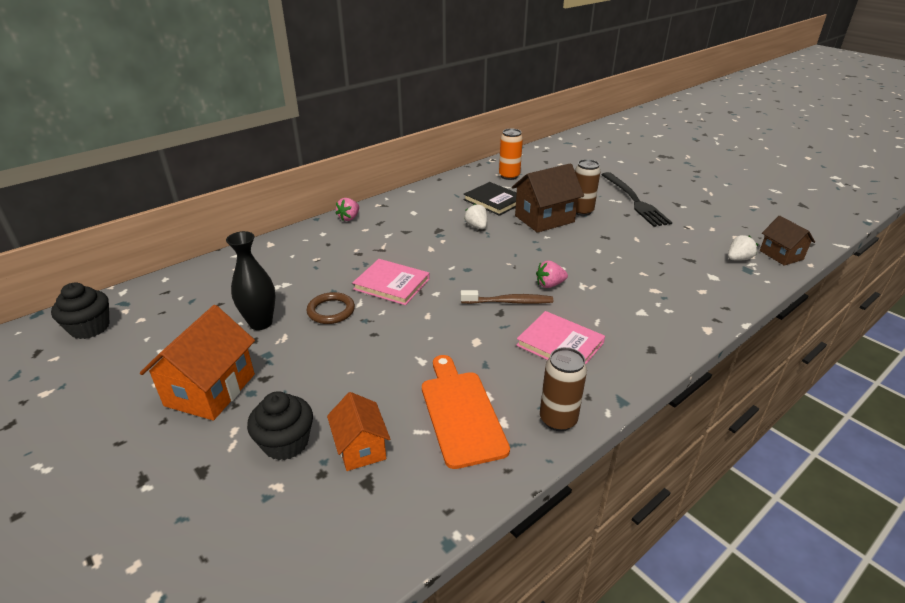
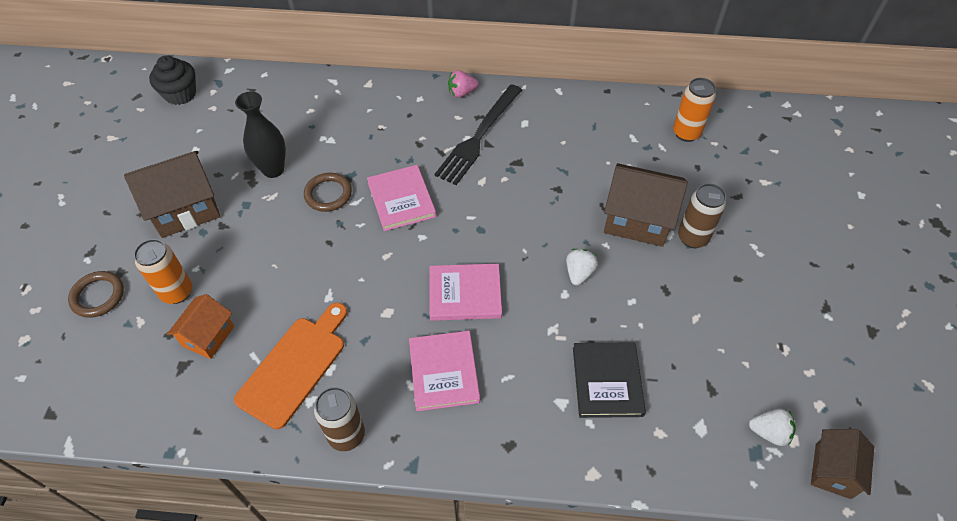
camera: 45 degrees right, 20 degrees up
orange house [140,305,255,421] -> brown house [124,151,221,238]
black cupcake [247,391,313,460] -> orange can [134,239,192,304]
brown toothbrush [460,290,553,304] -> pink book [429,264,502,321]
black book [463,182,517,216] -> black book moved to [573,342,646,418]
white strawberry [464,204,487,229] -> white strawberry moved to [566,249,598,285]
pink strawberry [536,260,568,288] -> none
black fork [601,172,673,227] -> black fork moved to [434,84,522,185]
none -> brown ring [68,271,124,318]

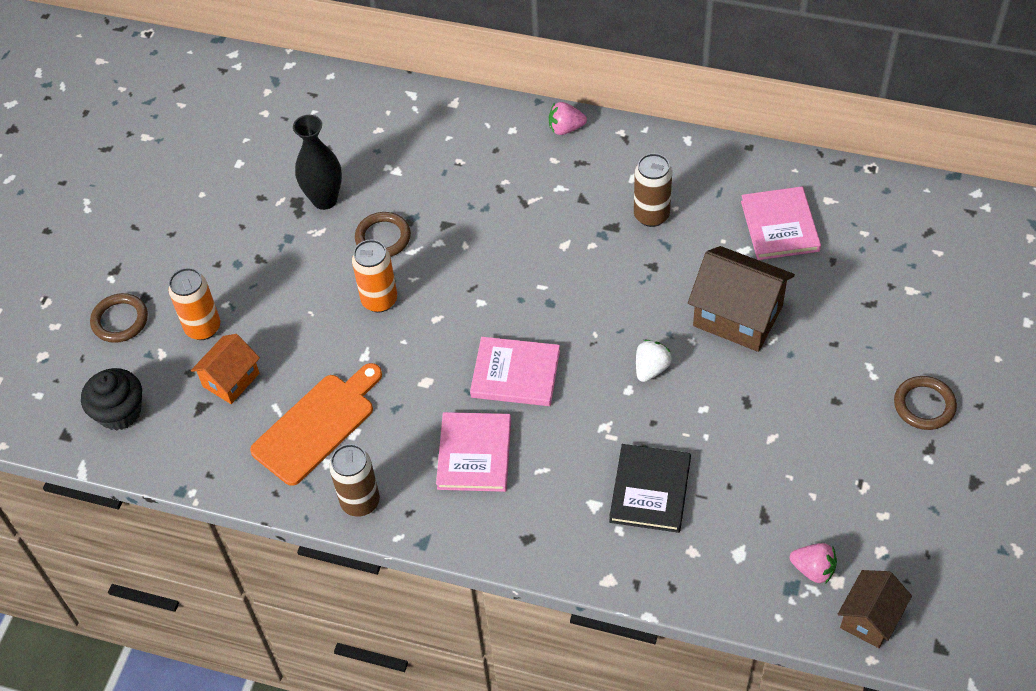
camera: 15 degrees right, 0 degrees up
brown house [124,151,221,238] -> none
black cupcake [149,55,196,105] -> black cupcake moved to [81,368,142,431]
pink book [367,165,436,231] -> pink book moved to [741,187,821,260]
black fork [434,84,522,185] -> none
orange can [673,78,716,142] -> orange can moved to [352,239,397,313]
brown can [678,183,726,248] -> brown can moved to [634,153,672,227]
white strawberry [749,409,796,446] -> pink strawberry [790,543,837,584]
none -> brown ring [894,376,957,430]

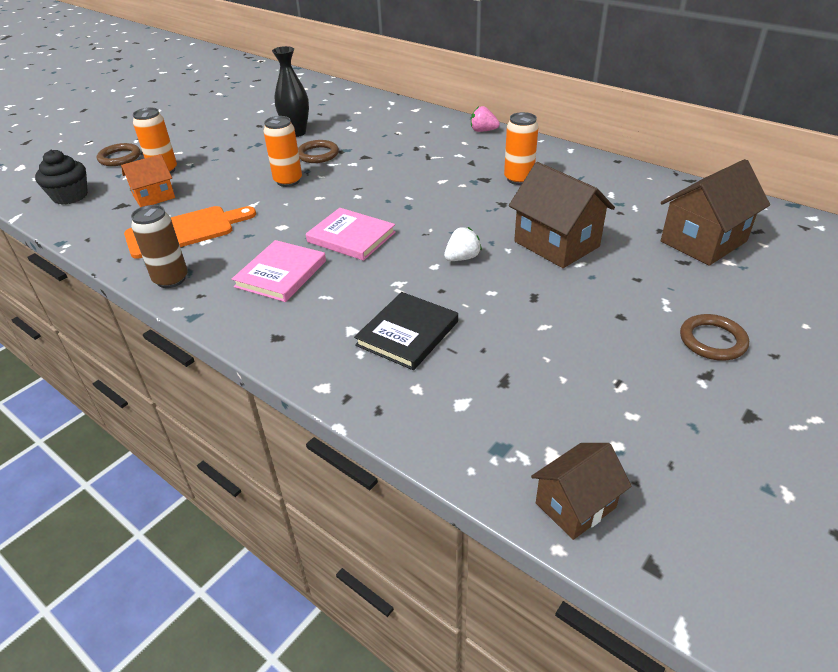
camera: 20 degrees right, 15 degrees down
brown can [634,153,672,227] -> orange can [504,112,539,185]
pink book [741,187,821,260] -> none
pink strawberry [790,543,837,584] -> none
none -> brown house [661,159,770,266]

